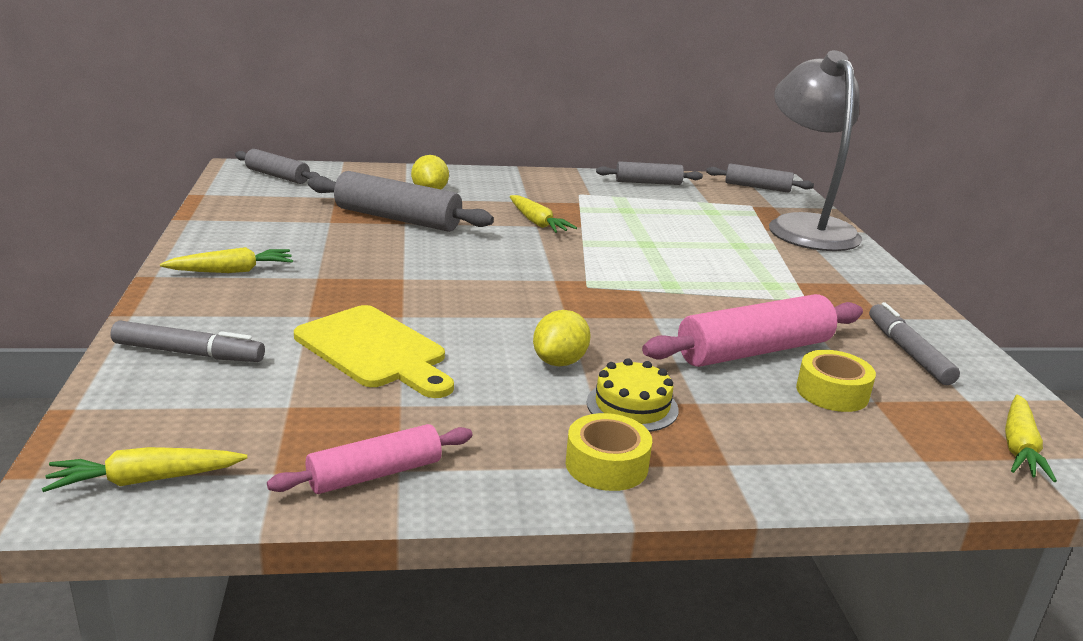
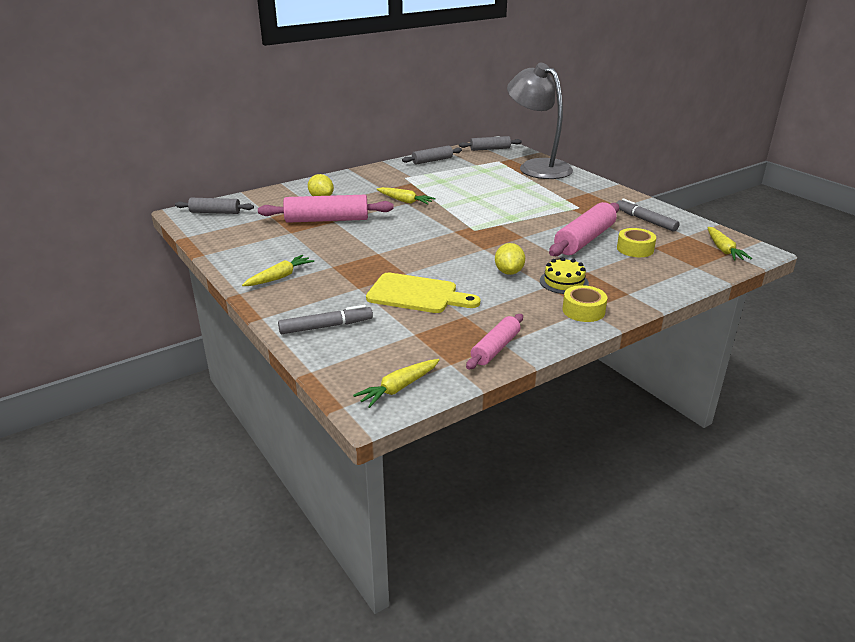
camera: 25 degrees left, 5 degrees up
grey rolling pin [308,171,494,232] -> pink rolling pin [258,195,394,223]

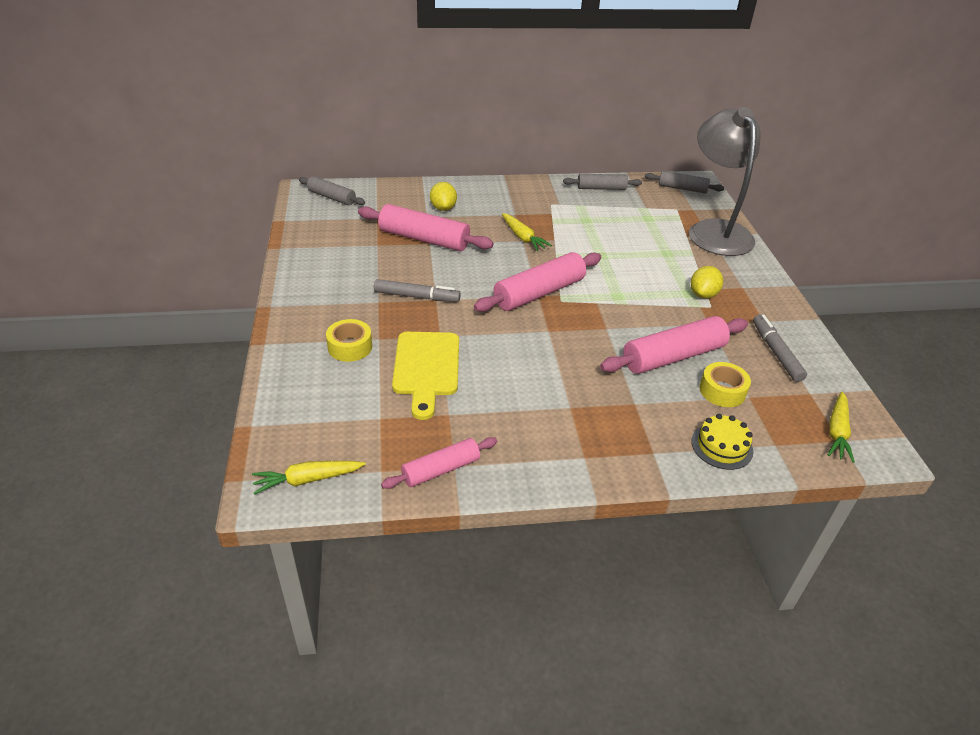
camera: 25 degrees right, 10 degrees up
yellow carrot [242,255,314,286] -> none
grey marker [278,305,373,334] -> grey marker moved to [374,279,461,302]
yellow cutting board [366,273,480,313] -> yellow cutting board turned 45 degrees clockwise [392,332,459,420]
yellow lemon [495,243,525,275] -> yellow lemon moved to [691,266,723,299]
yellow cake [540,257,589,294] -> yellow cake moved to [691,414,754,470]
yellow tape [562,285,607,322] -> yellow tape moved to [326,319,372,362]
none -> pink rolling pin [474,252,601,312]

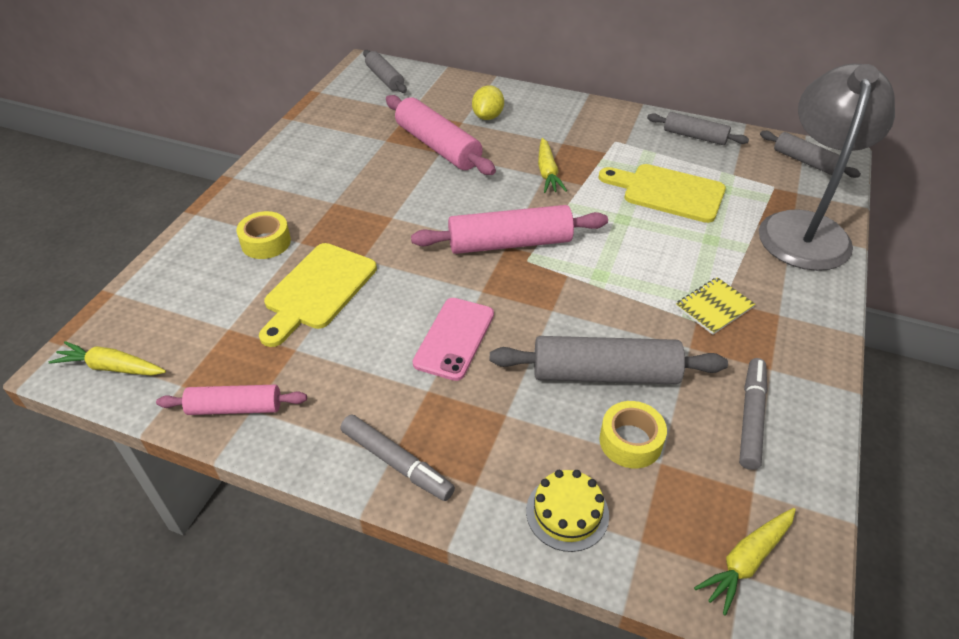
camera: 30 degrees right, 5 degrees up
grey marker [374,279,461,302] -> grey marker moved to [341,414,455,501]
pink rolling pin [600,316,748,374] -> grey rolling pin [490,336,728,384]
yellow lemon [691,266,723,299] -> yellow notebook [676,277,755,335]
none -> pink phone [413,298,494,381]
none -> yellow cutting board [599,164,726,223]

